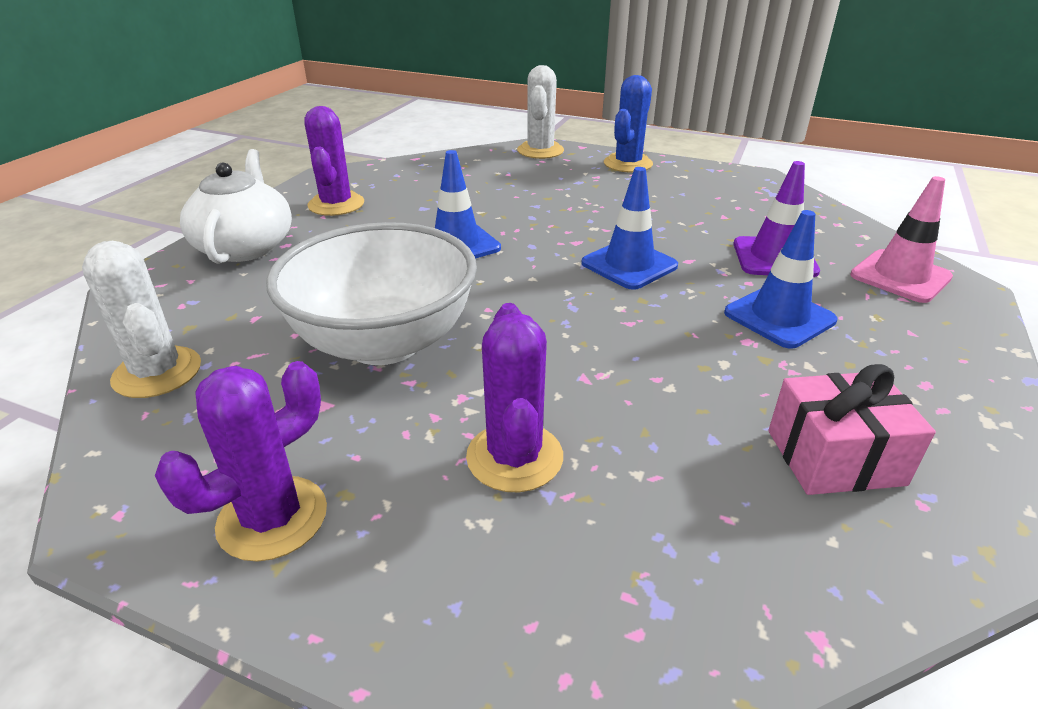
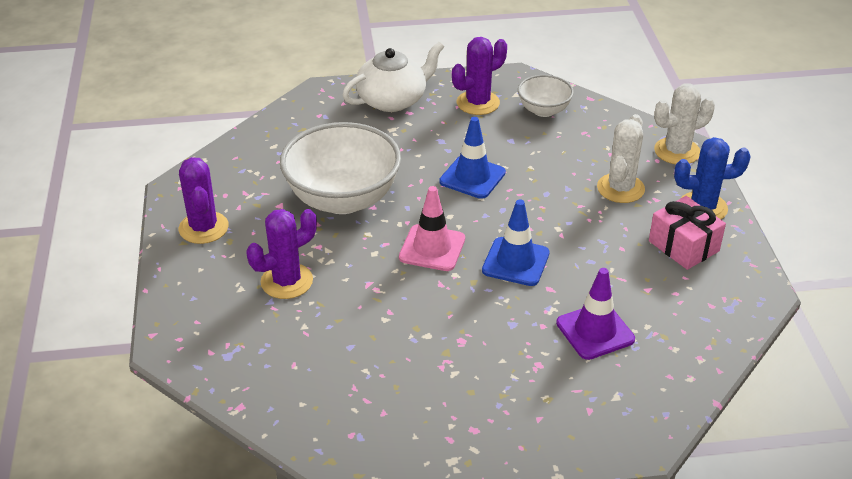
camera: 60 degrees right, 5 degrees up
white cactus [82,241,201,398] -> white cactus moved to [597,114,645,203]
purple cactus [155,361,327,562] -> purple cactus turned 60 degrees clockwise [179,157,229,244]
blue traffic cone [724,210,837,349] -> none
pink gift [768,364,936,495] -> pink gift moved to [649,196,726,270]
pink traffic cone [850,176,953,303] -> pink traffic cone moved to [399,186,465,271]
none -> white bowl [518,75,574,117]

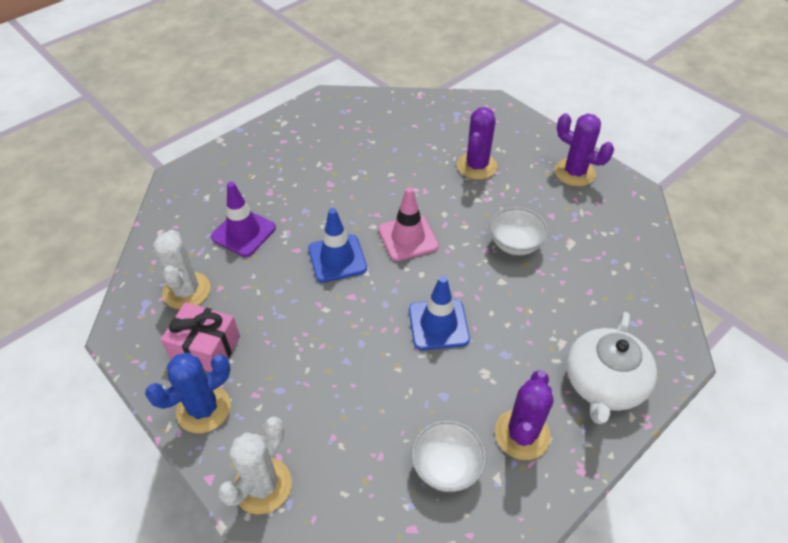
camera: 145 degrees right, 10 degrees up
white bowl [280,122,401,214] -> white bowl [490,207,548,255], size x0.52
white cactus [597,114,645,203] -> white cactus moved to [153,230,210,309]

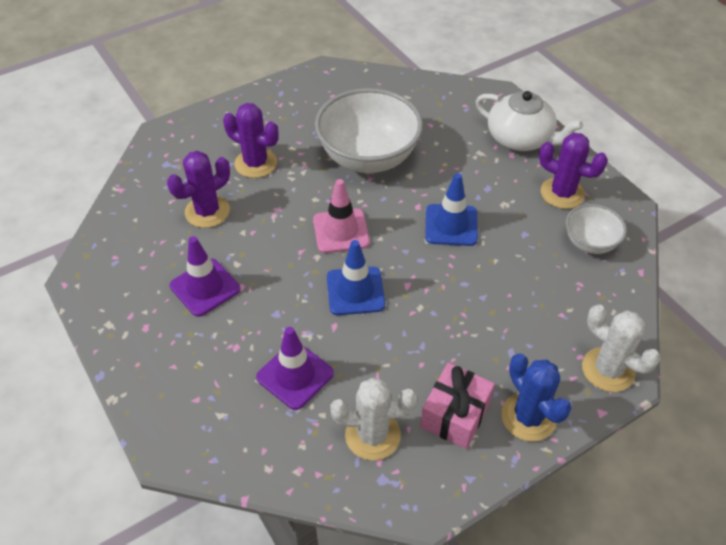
camera: 80 degrees left, 0 degrees up
white bowl [490,207,548,255] -> white bowl [315,88,423,173], size x1.94
purple cactus [555,113,614,186] -> purple cactus moved to [167,151,230,228]
none -> purple traffic cone [170,236,240,317]

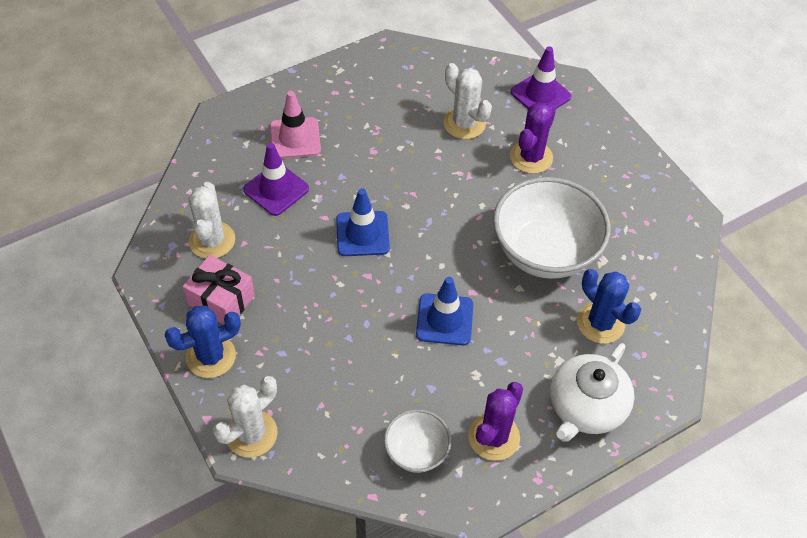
camera: 90 degrees right, 5 degrees up
purple cactus [167,151,230,228] -> white cactus [444,63,492,139]
purple traffic cone [170,236,240,317] -> purple traffic cone moved to [511,46,571,109]
pink traffic cone [313,179,370,253] -> pink traffic cone moved to [270,91,321,159]
none -> blue cactus [577,269,641,344]

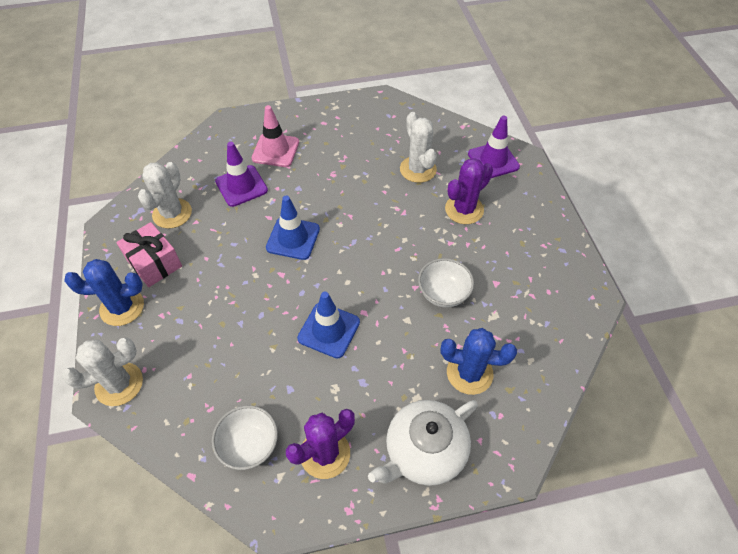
camera: 20 degrees right, 0 degrees up
white bowl [493,177,611,279] -> white bowl [418,258,474,308], size x0.52
blue cactus [577,269,641,344] -> blue cactus turned 60 degrees counterclockwise [441,328,517,395]

